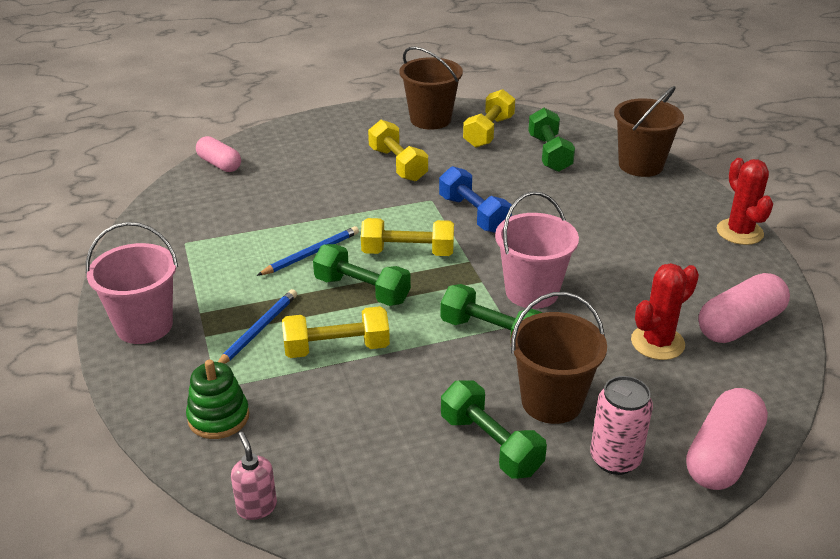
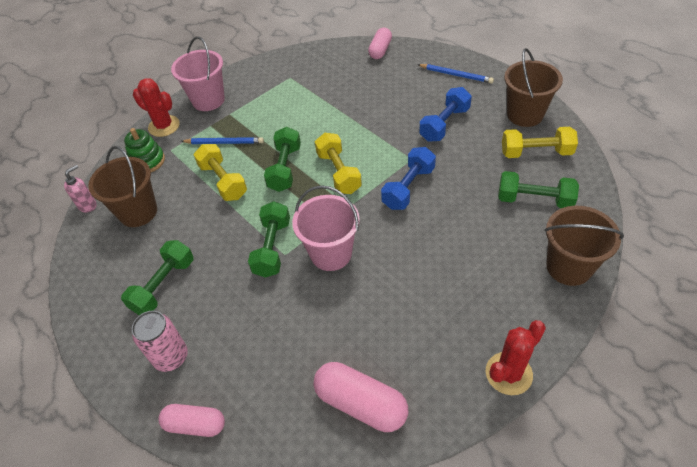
camera: 70 degrees right, 15 degrees up
blue pencil [257,226,359,276] -> blue pencil moved to [417,64,494,84]
yellow dumbbell [368,120,428,181] -> blue dumbbell [419,87,472,142]
brown bucket [510,292,607,424] -> brown bucket moved to [88,146,157,227]
green dumbbell [528,108,575,172] -> green dumbbell turned 45 degrees clockwise [498,171,579,208]
red cactus [631,263,699,360] -> red cactus moved to [133,78,180,137]
pink capsule [686,388,768,490] -> pink capsule [159,404,225,437], size x0.66

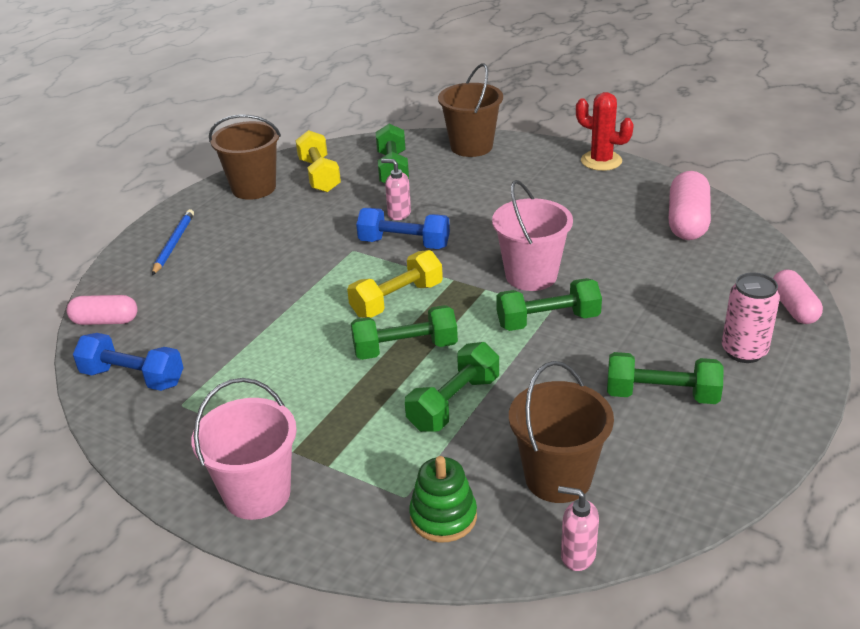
camera: 110 degrees left, 15 degrees down
red cactus [133,78,180,137] -> none
blue pencil [181,137,264,144] -> none
yellow dumbbell [194,144,247,201] -> green dumbbell [405,342,499,432]
blue dumbbell [419,87,472,142] -> blue dumbbell moved to [73,333,184,391]
none -> pink soap dispenser [381,159,411,220]

